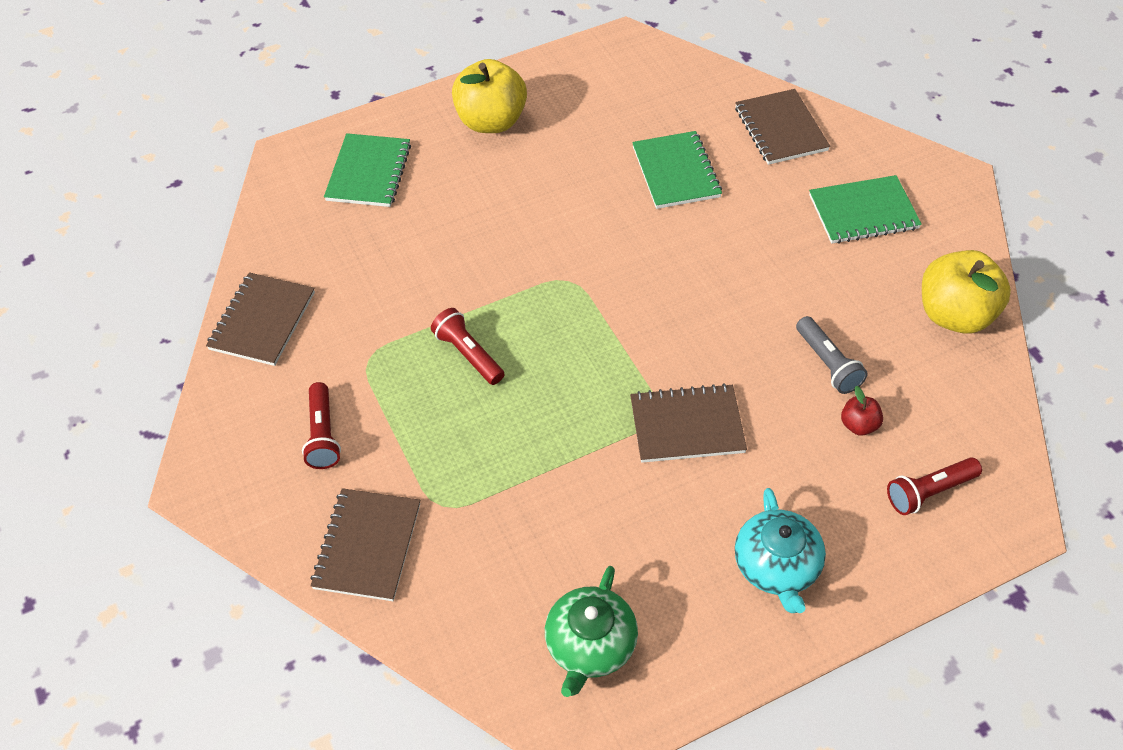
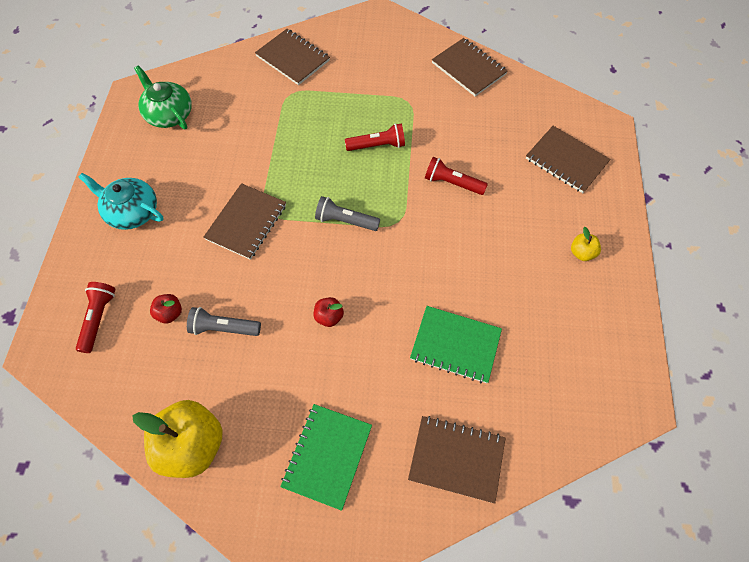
camera: 120 degrees right, 10 degrees up
red flashlight [302,382,341,469] -> red flashlight moved to [425,157,488,195]
green notebook [324,133,411,207] -> brown notebook [526,126,611,193]
yellow apple [452,59,527,133] -> yellow apple [571,227,601,261], size x0.45
none -> red apple [314,297,344,327]
none -> grey flashlight [315,196,380,231]

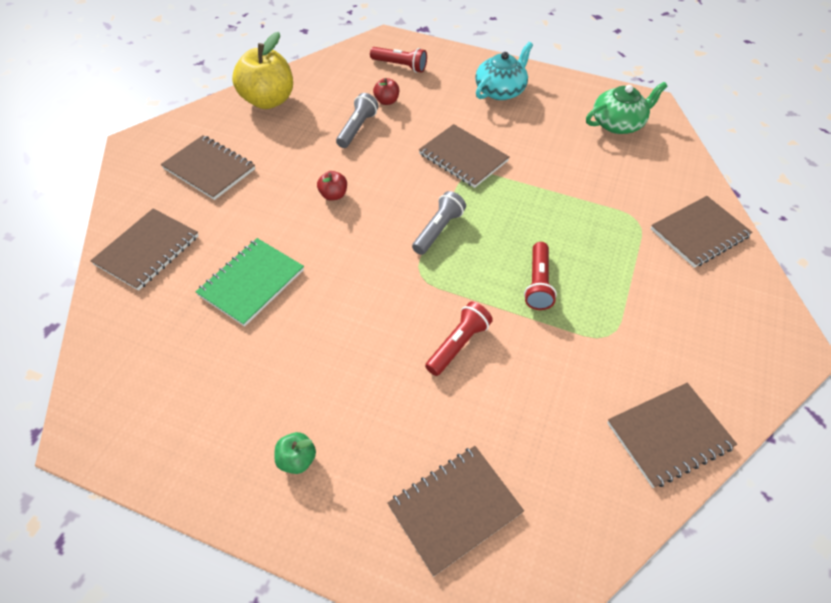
camera: 105 degrees right, 10 degrees down
green notebook [280,404,372,511] -> brown notebook [161,135,255,200]
yellow apple [571,227,601,261] -> green apple [274,432,316,474]

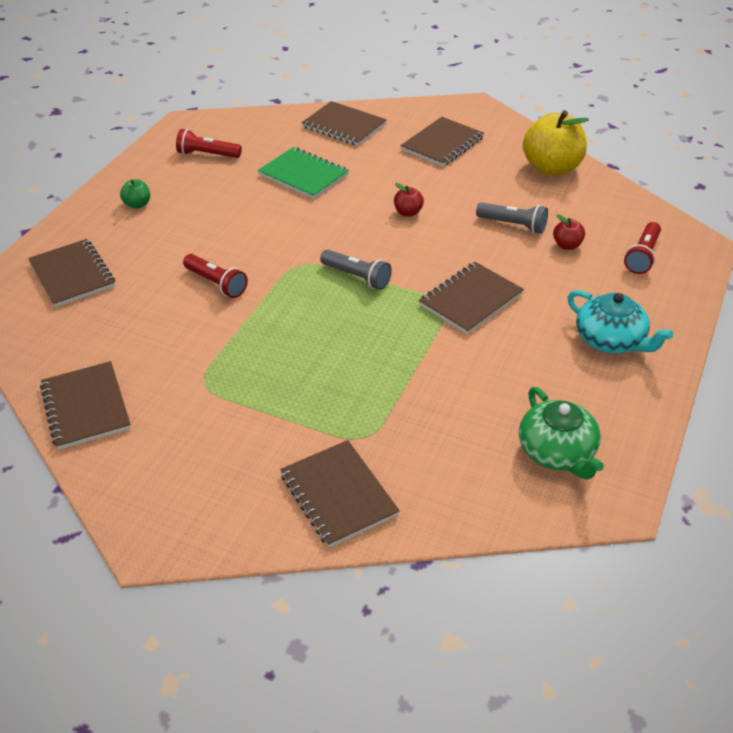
camera: 95 degrees right, 10 degrees down
red flashlight [524,242,557,310] -> red flashlight moved to [176,129,242,158]

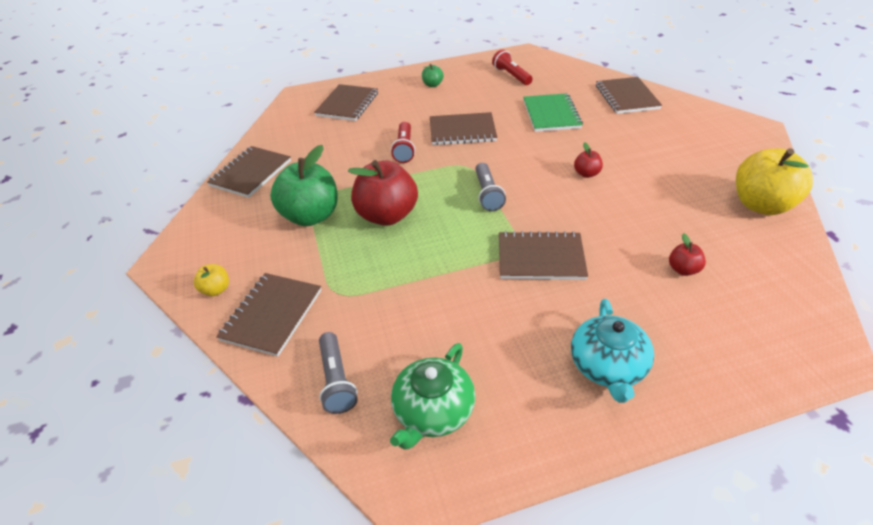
camera: 50 degrees right, 0 degrees up
brown notebook [400,117,484,167] -> brown notebook moved to [430,112,497,145]
grey flashlight [476,202,548,234] -> grey flashlight moved to [319,332,358,414]
red flashlight [624,222,661,274] -> none
none -> yellow apple [194,264,229,296]
none -> green apple [270,145,338,226]
none -> red apple [348,160,418,226]

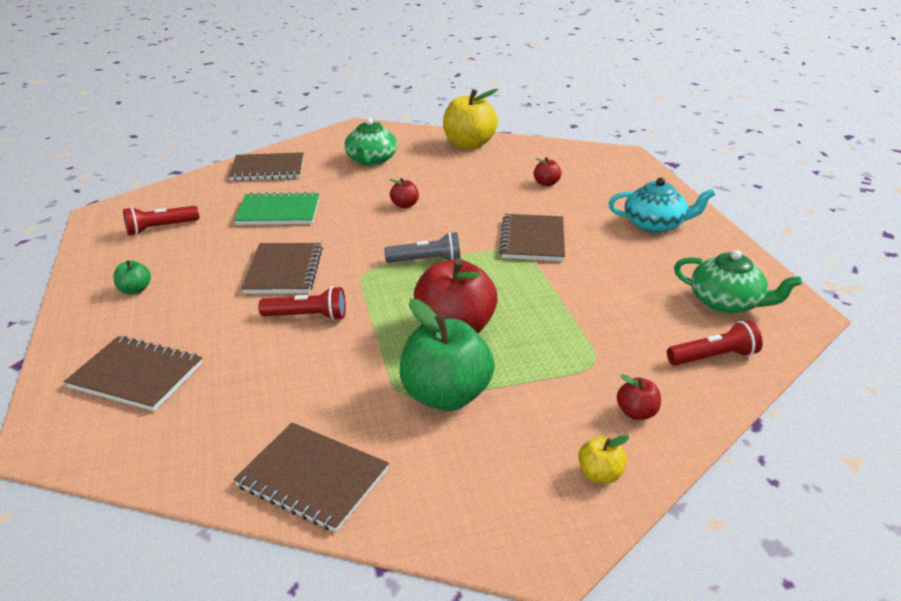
camera: 90 degrees left, 10 degrees down
brown notebook [216,273,321,357] -> red apple [617,374,661,420]
grey flashlight [319,332,358,414] -> red flashlight [667,320,763,365]
none -> green teapot [344,118,397,166]

